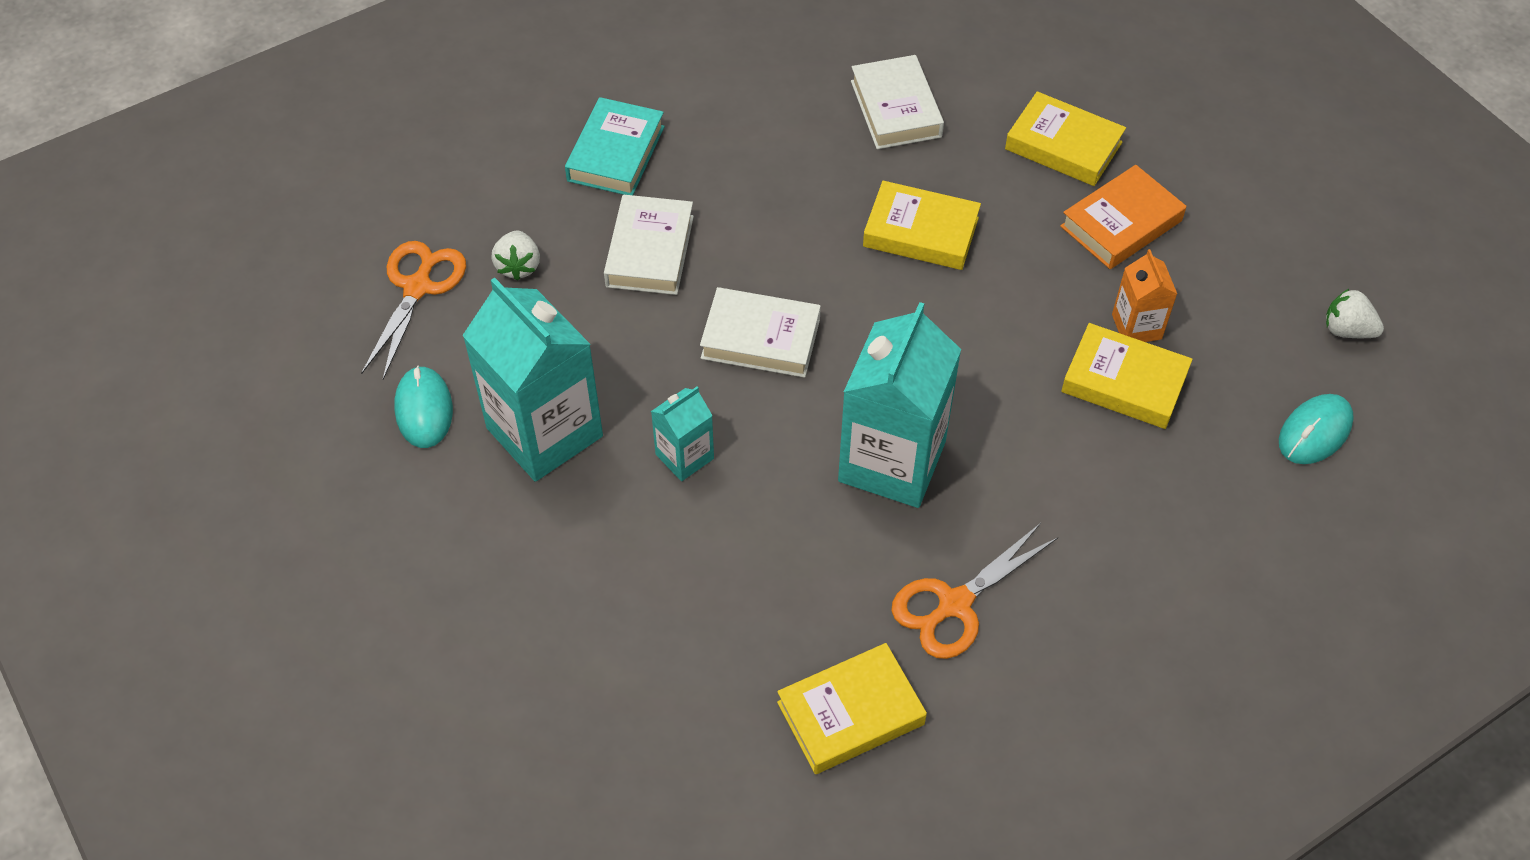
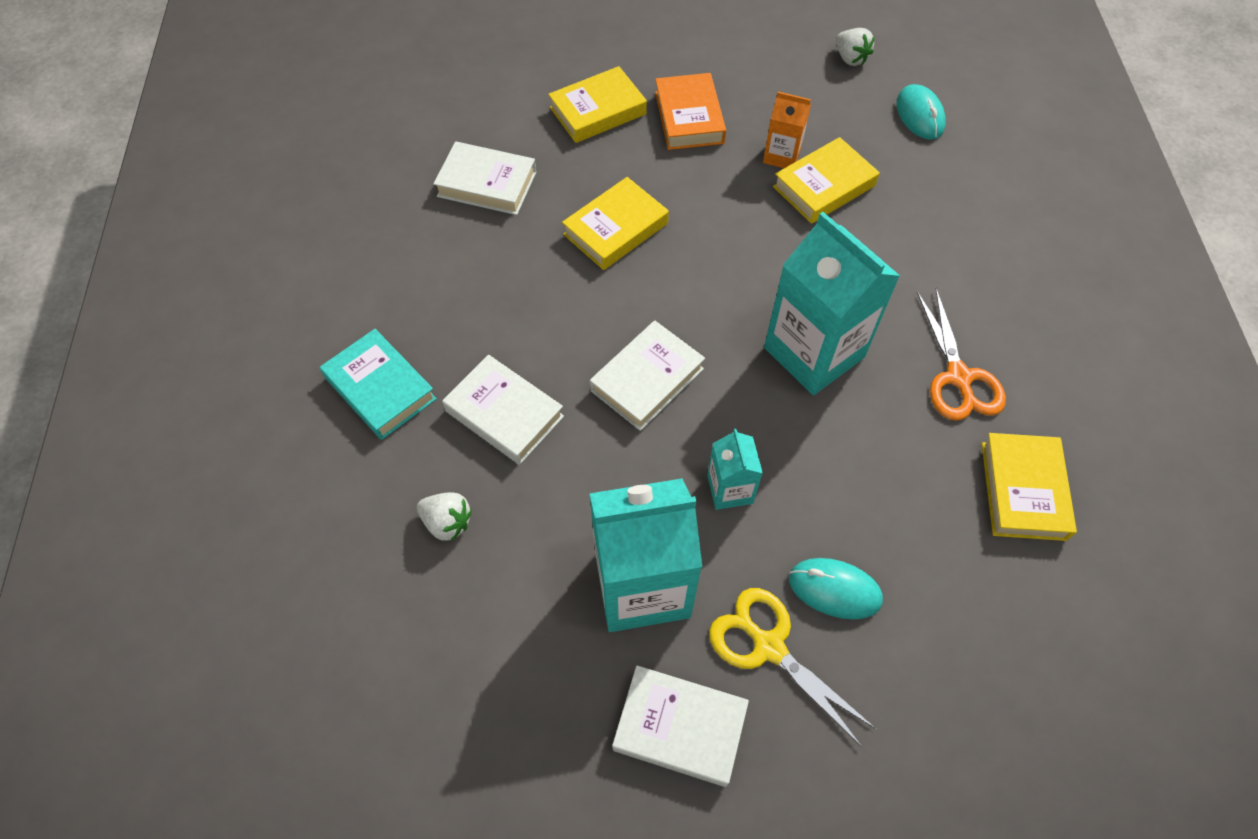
camera: 60 degrees left, 5 degrees up
orange scissors [361,241,466,380] -> none
turquoise mouse [394,365,453,448] -> turquoise mouse moved to [789,558,883,620]
white strawberry [1326,288,1384,338] -> white strawberry turned 90 degrees counterclockwise [836,28,874,66]
none -> white book [612,665,749,787]
none -> yellow scissors [709,588,876,747]

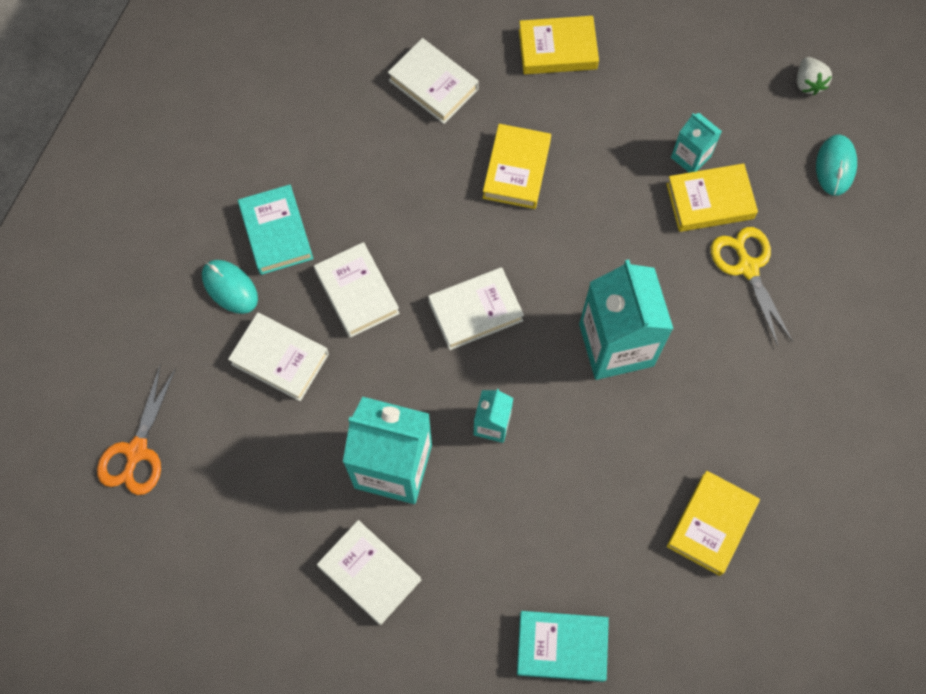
camera: 25 degrees right, 10 degrees up
white strawberry [417,492,472,541] -> white book [228,312,329,401]
yellow book [562,177,669,270] -> yellow book turned 60 degrees counterclockwise [483,124,551,209]
orange book [655,73,726,150] -> none
yellow scissors [709,588,876,747] -> yellow scissors moved to [711,227,793,346]
orange carton [763,92,811,168] -> turquoise carton [671,113,722,173]
turquoise mouse [789,558,883,620] -> turquoise mouse moved to [202,260,258,314]
orange scissors [917,289,1006,421] -> orange scissors moved to [97,364,176,495]
none -> turquoise book [517,611,609,682]

